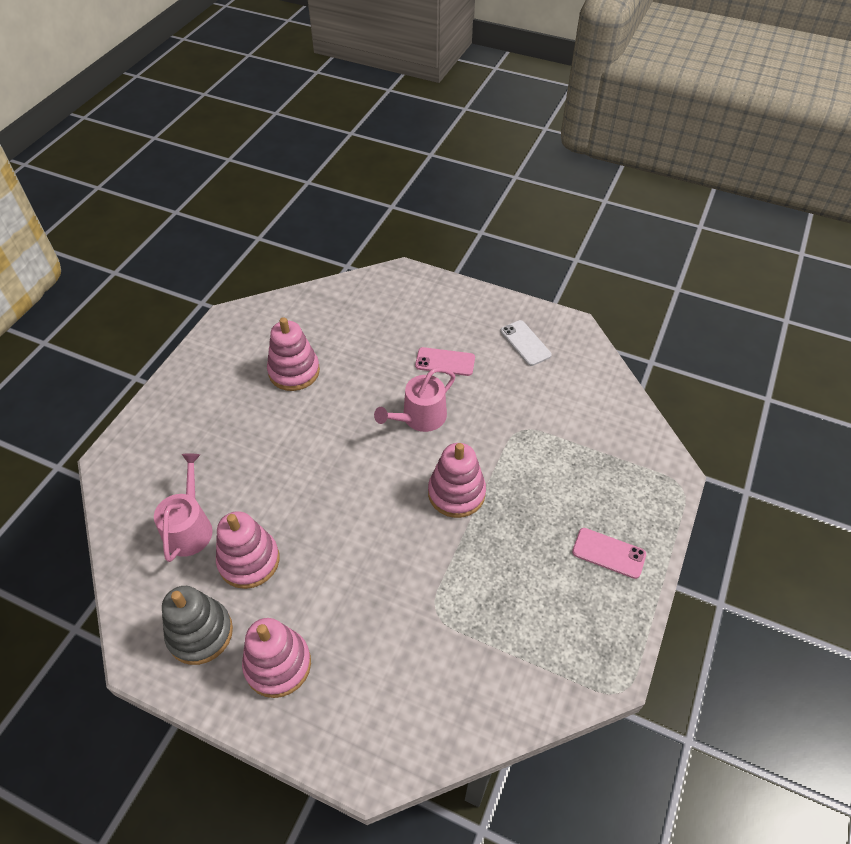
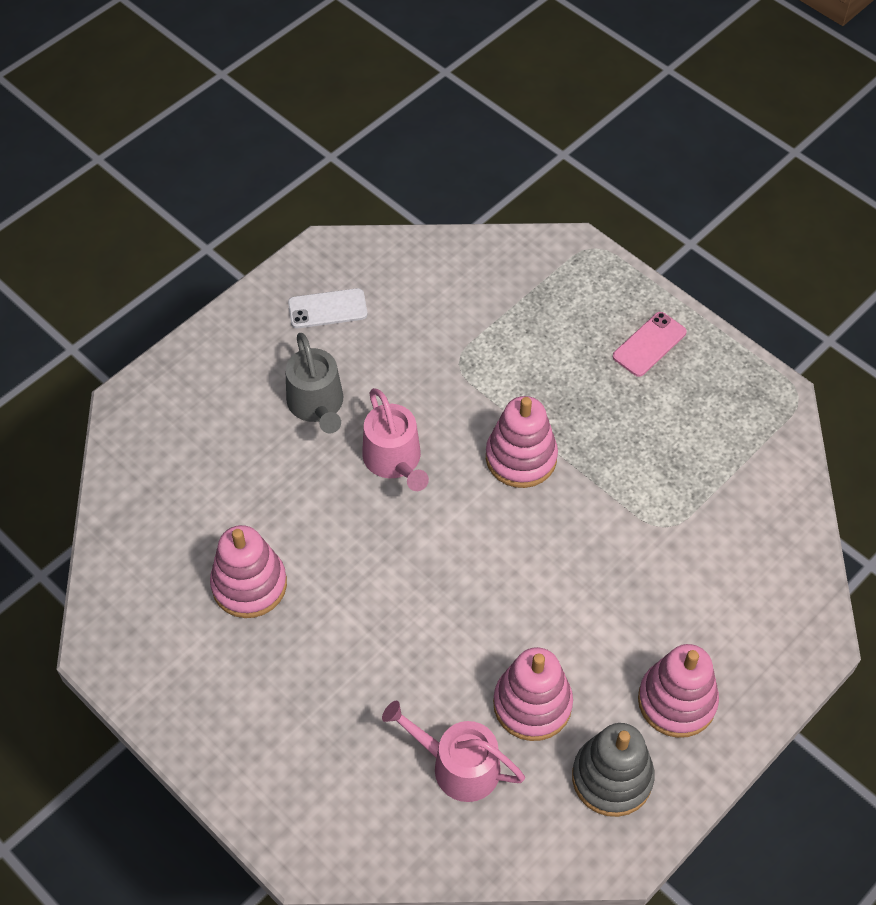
camera: 70 degrees left, 5 degrees up
pink phone [415,347,475,376] -> grey watering can [286,333,343,433]

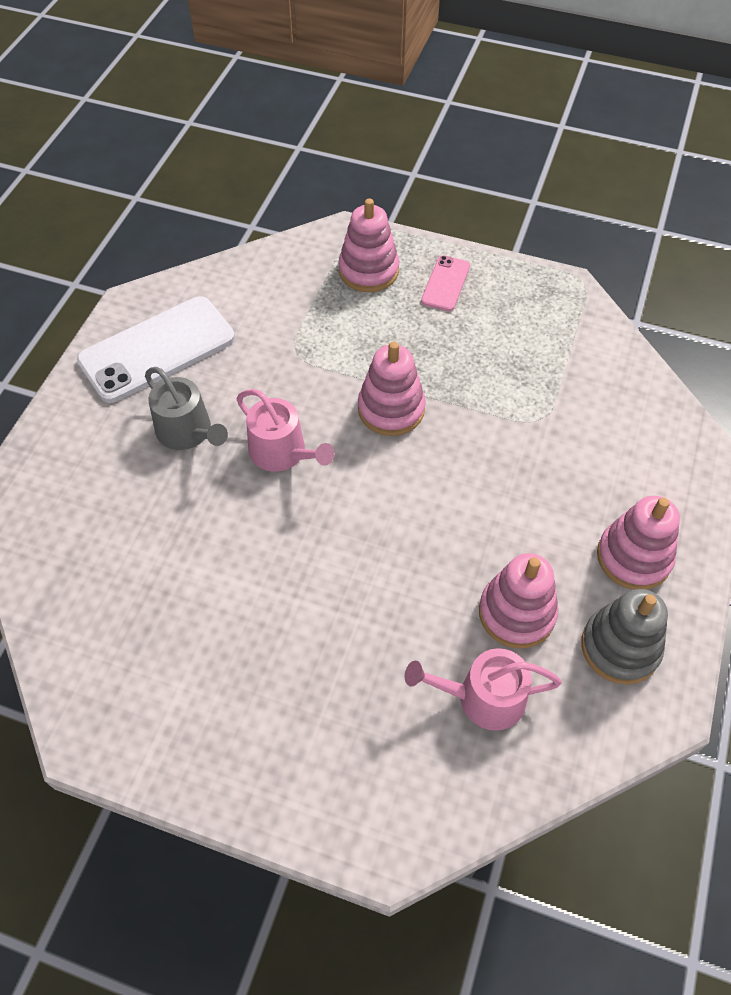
camera: 25 degrees left, 0 degrees up
pink stacking toy [210,525,287,618] -> pink stacking toy moved to [338,198,399,292]
white phone [288,288,367,328] -> white phone [77,296,235,403], size x2.02

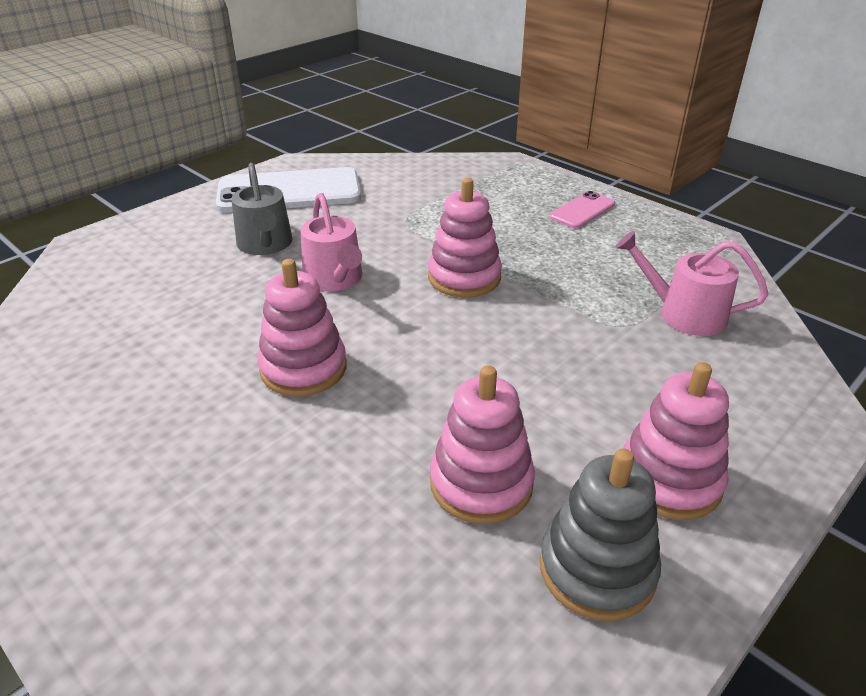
camera: 25 degrees right, 20 degrees down
pink stacking toy [338,198,399,292] -> pink stacking toy moved to [257,259,347,397]
pink watering can [405,648,562,731] -> pink watering can moved to [615,231,768,336]

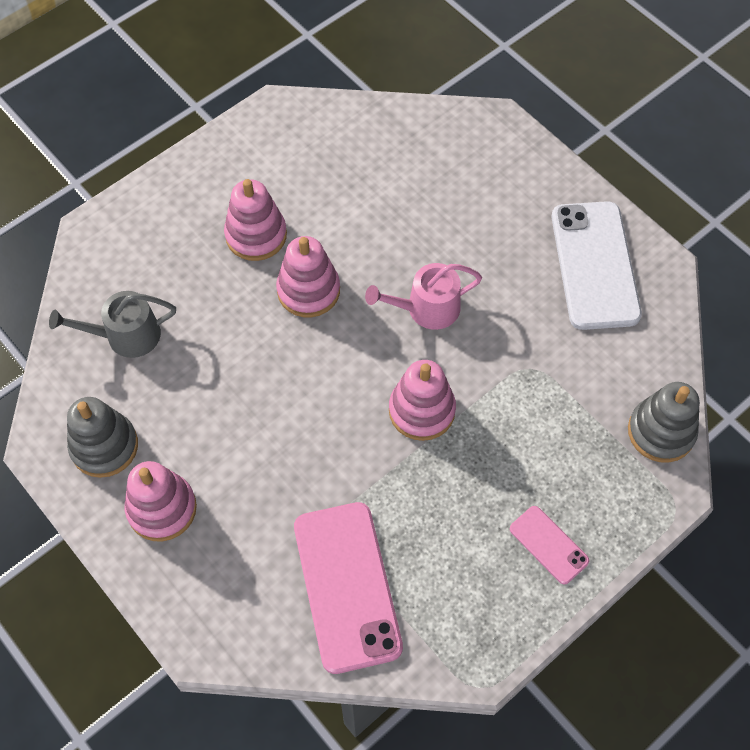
camera: 95 degrees right, 25 degrees up
grey watering can [231,163,293,255] -> grey watering can moved to [49,291,176,358]
pink stacking toy [430,365,535,524] -> pink stacking toy moved to [224,179,287,261]
pink watering can [615,231,768,336] -> pink phone [294,502,403,674]
none -> grey stacking toy [628,382,700,463]

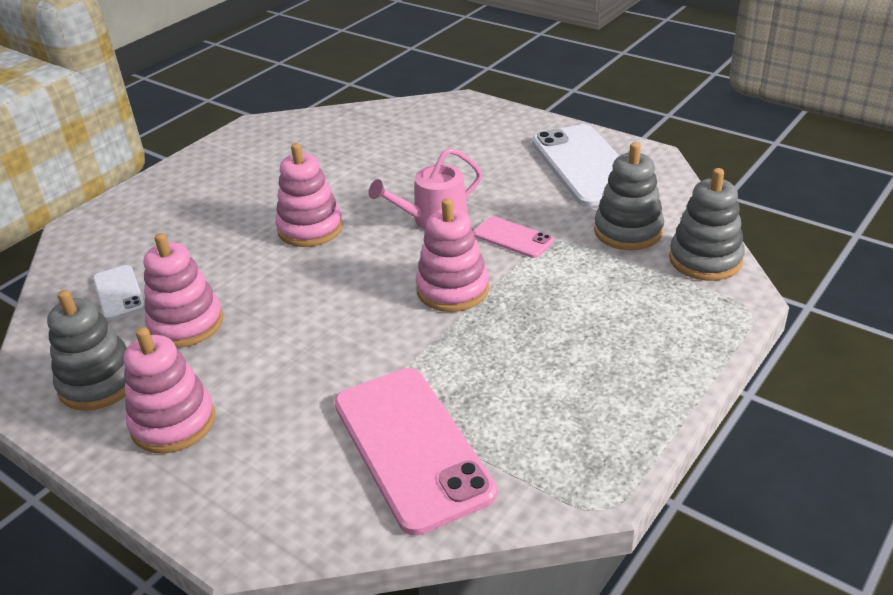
camera: 10 degrees left, 25 degrees down
grey watering can [49,291,176,358] -> white phone [93,265,145,320]
pink stacking toy [224,179,287,261] -> pink stacking toy moved to [144,233,223,348]
pink phone [510,506,590,584] -> pink phone moved to [474,216,554,258]
none -> grey stacking toy [594,142,664,250]

